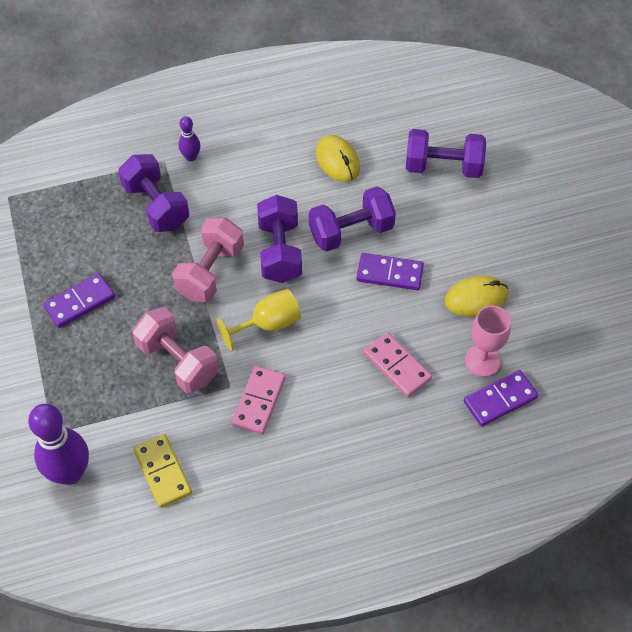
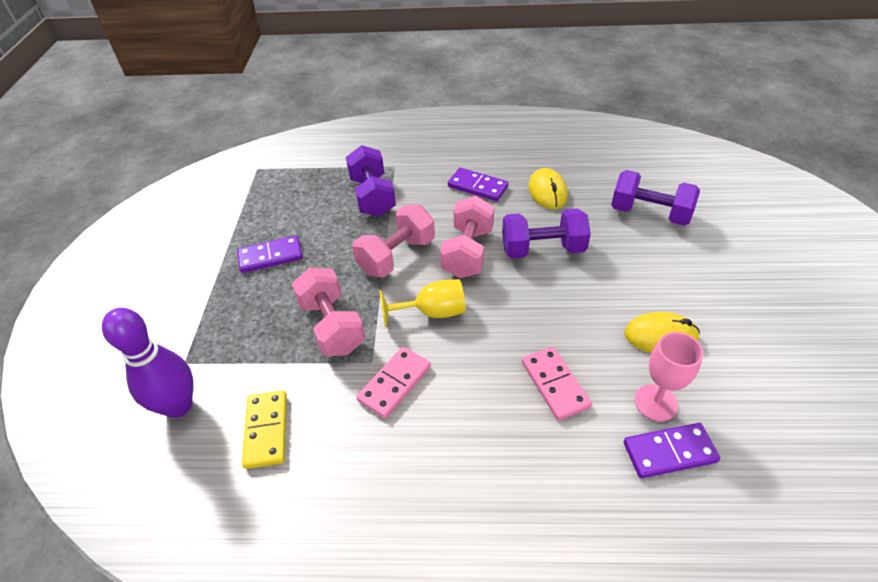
camera: 20 degrees right, 10 degrees down
purple bowling pin [178,116,201,161] -> none
purple dumbbell [257,195,302,283] -> pink dumbbell [440,196,494,278]
purple domino [357,253,424,290] -> purple domino moved to [448,168,509,201]

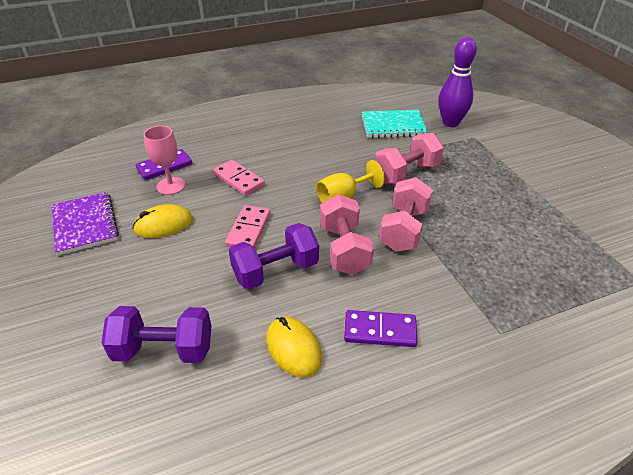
camera: 155 degrees right, 5 degrees down
purple domino [237,235,303,273] -> none
yellow domino [242,390,287,469] -> turquoise notebook [362,110,428,138]
pink dumbbell [292,268,365,356] -> pink dumbbell turned 75 degrees counterclockwise [375,133,444,184]
purple dumbbell [346,145,396,217] -> none
pink domino [356,347,431,419] -> pink domino moved to [225,205,271,247]
none -> purple notebook [51,192,119,256]

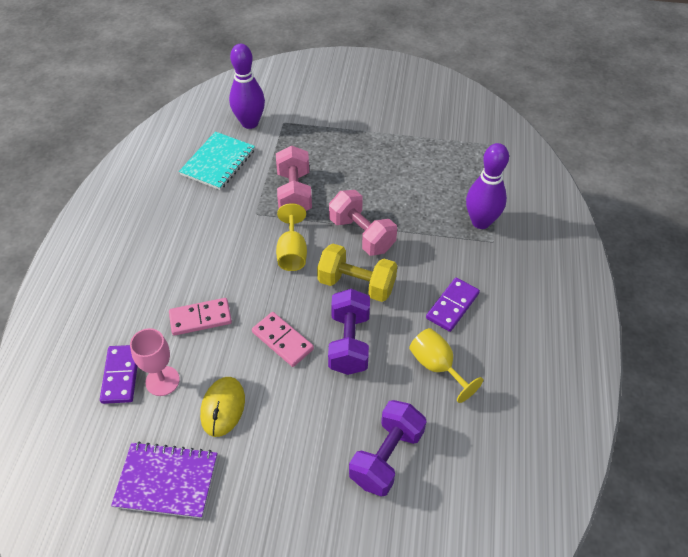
camera: 60 degrees left, 10 degrees up
yellow mouse [266,317,322,377] -> yellow goblet [409,328,483,403]
pink dumbbell [320,194,374,275] -> yellow dumbbell [317,244,397,302]
none -> purple bowling pin [466,143,509,229]

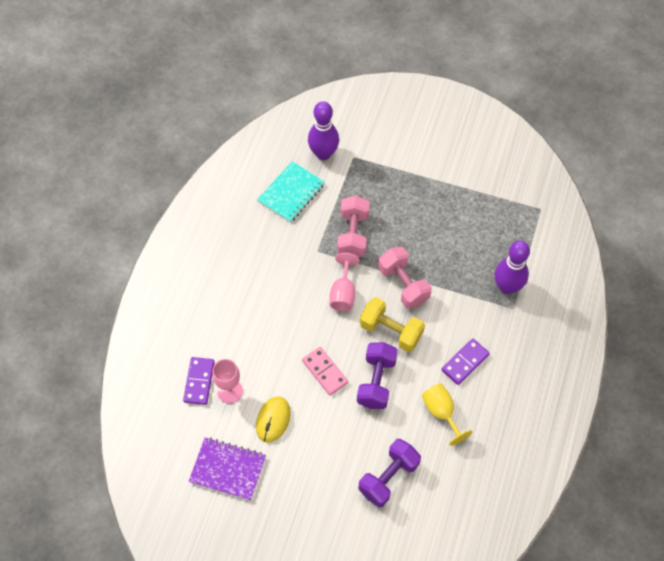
camera: 10 degrees right, 10 degrees up
pink domino [169,298,232,336] -> none
yellow goblet [276,203,307,271] -> pink goblet [330,253,360,311]

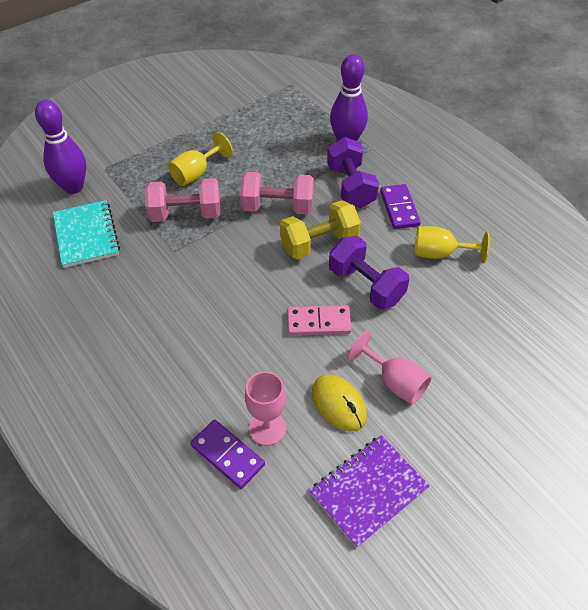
camera: 55 degrees left, 10 degrees down
pink goblet [330,253,360,311] -> pink goblet moved to [347,331,432,404]
pink dumbbell [337,196,370,257] -> pink dumbbell turned 45 degrees counterclockwise [145,178,221,222]
purple dumbbell [358,439,421,507] -> purple dumbbell moved to [327,137,379,208]
none -> yellow goblet [168,132,233,186]

